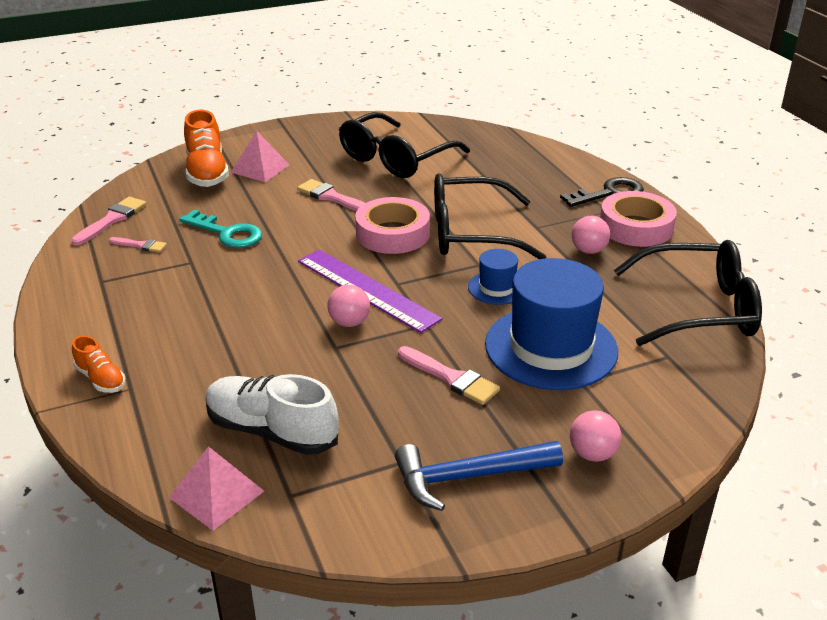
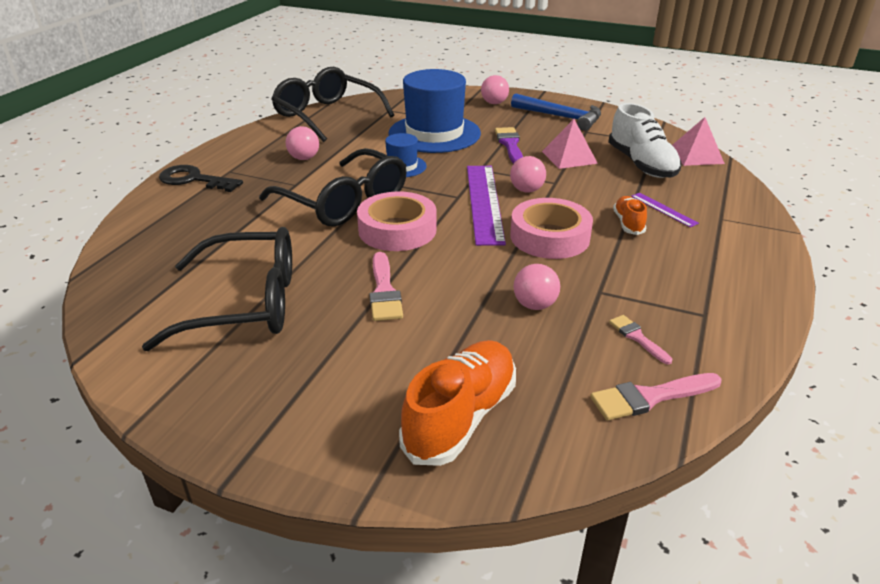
camera: 135 degrees left, 0 degrees up
orange shoe [72,336,125,393] -> orange shoe moved to [613,196,647,235]
turquoise key [179,210,262,248] -> pink ball [514,264,560,310]
pink pyramid [231,131,290,182] -> pink pyramid moved to [542,119,598,169]
pink brush [398,346,500,405] -> purple brush [495,127,523,164]
pink tape [600,191,677,247] -> pink tape moved to [510,198,593,259]
none -> purple ruler [631,193,699,227]

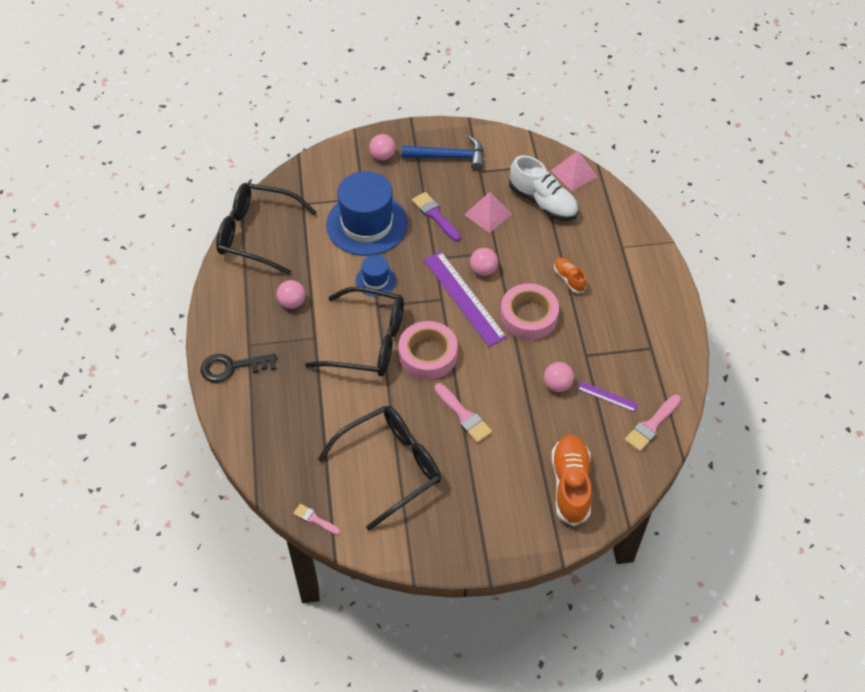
camera: 30 degrees left, 20 degrees up
pink brush [609,315,672,365] -> pink brush moved to [293,504,340,535]
purple ruler [631,193,699,227] -> purple ruler moved to [577,381,638,412]

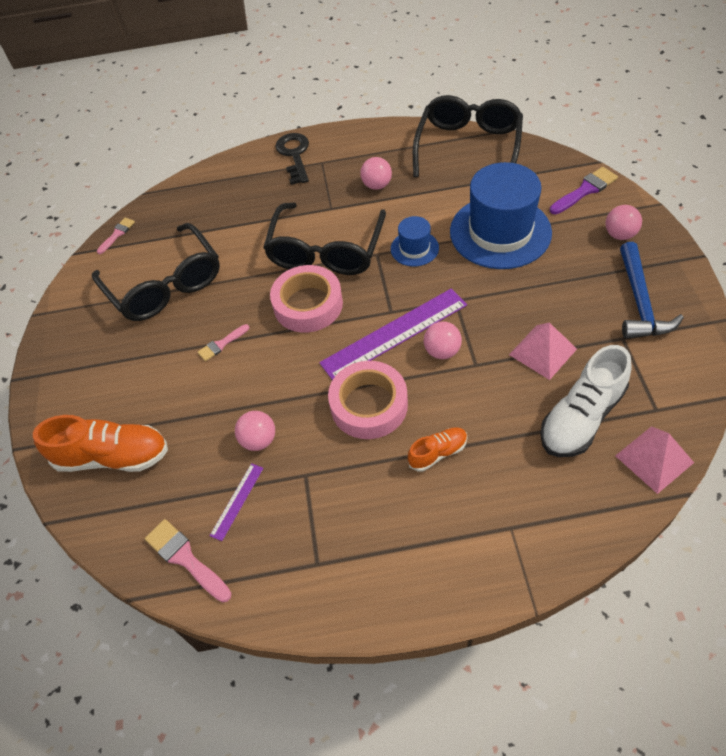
camera: 95 degrees right, 0 degrees up
purple brush [412,192,461,241] -> purple brush moved to [550,167,618,214]
pink brush [434,383,492,443] -> pink brush [198,324,249,361], size x0.62

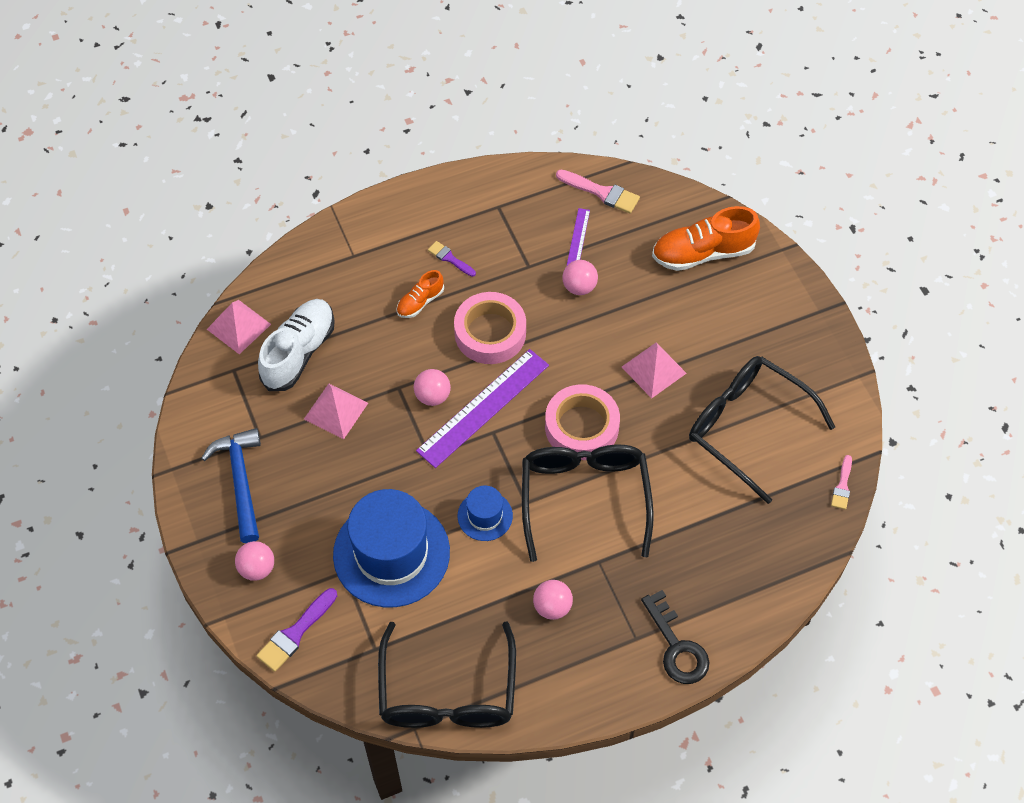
camera: 160 degrees right, 5 degrees up
pink brush [198,324,249,361] -> pink pyramid [622,342,687,398]
none -> purple brush [428,241,476,277]

